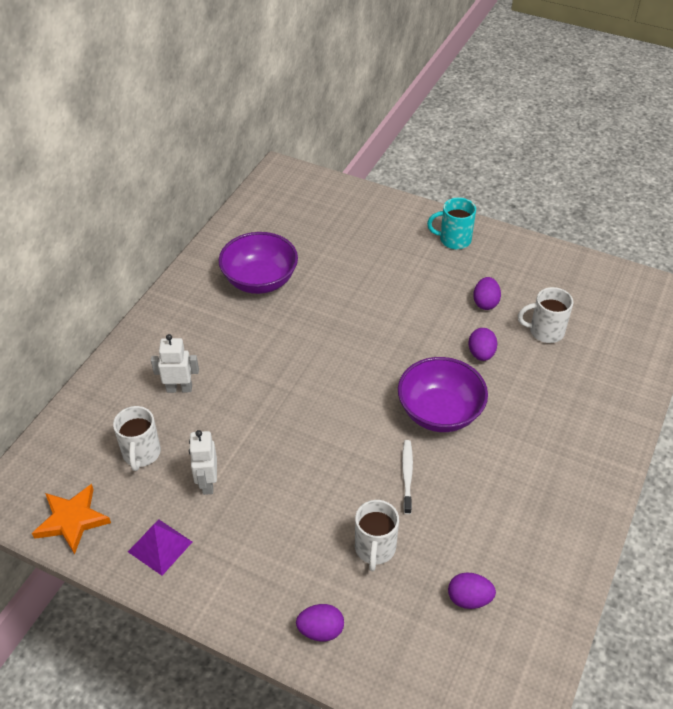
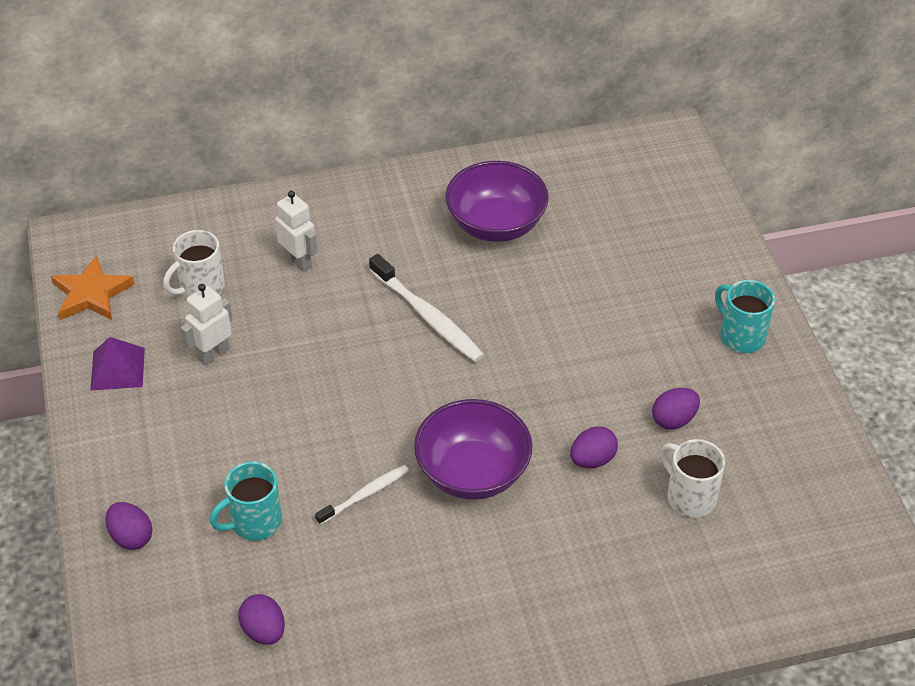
camera: 50 degrees right, 0 degrees up
white mug [355,500,399,571] -> turquoise mug [210,462,282,541]
none -> white toothbrush [369,254,484,362]

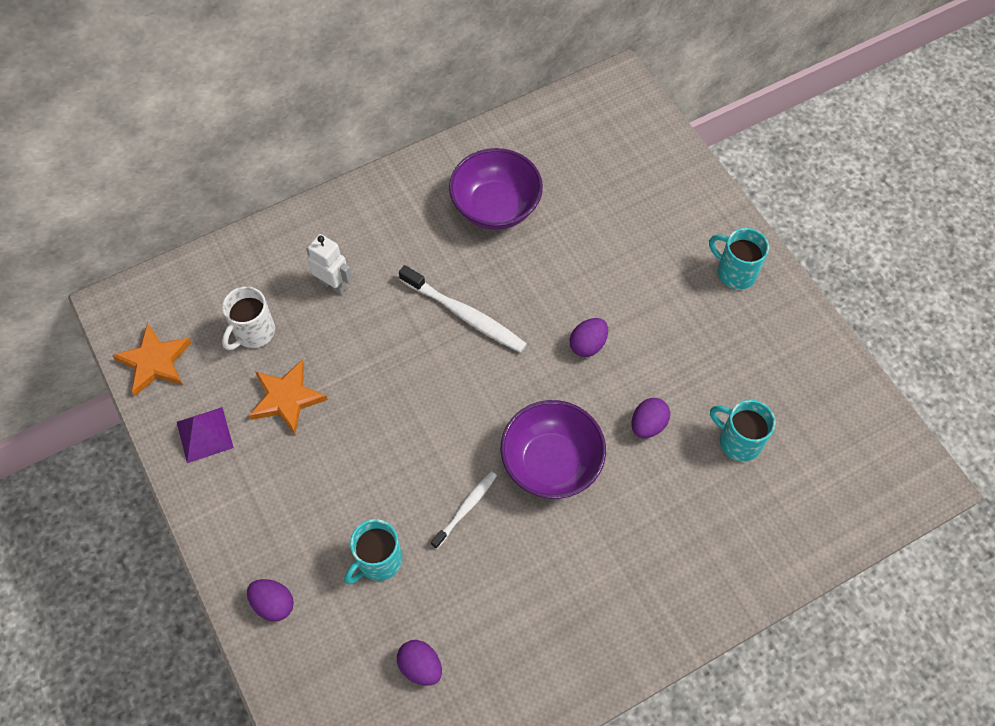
camera: 15 degrees left, 15 degrees up
white robot [181,284,233,365] -> orange star [249,360,328,435]
purple egg [652,388,700,429] -> purple egg moved to [570,318,608,357]
white mug [661,439,725,518] -> turquoise mug [710,400,776,462]

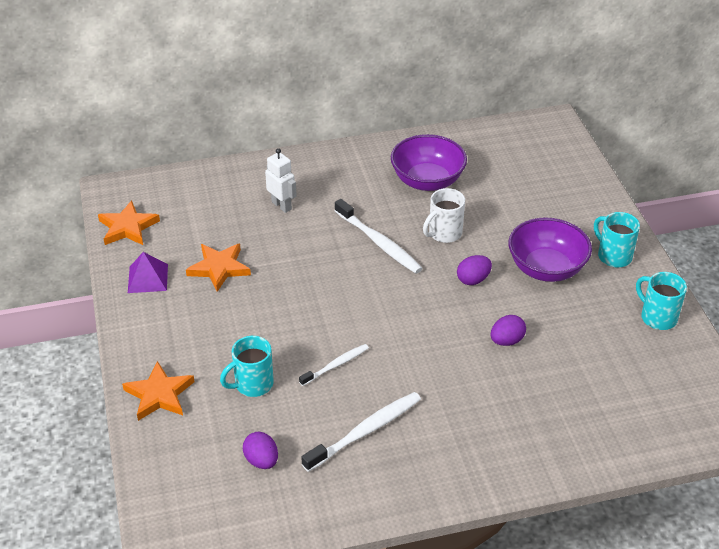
camera: 15 degrees right, 20 degrees down
white mug [222,286,275,350] -> white mug moved to [423,188,465,243]
purple egg [247,579,294,622] -> orange star [122,361,195,421]
purple bowl [501,400,606,499] -> purple bowl moved to [509,217,592,282]
turquoise mug [710,400,776,462] -> turquoise mug moved to [636,272,687,330]
none -> white toothbrush [301,392,421,472]

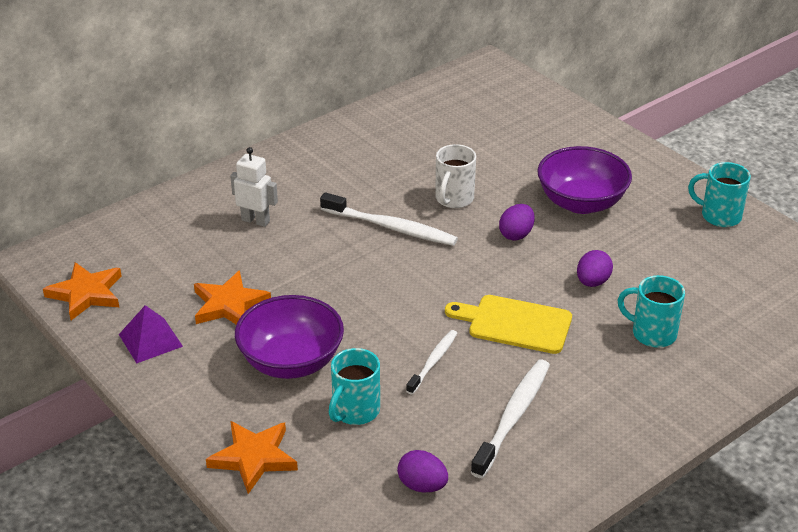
camera: 25 degrees left, 5 degrees down
purple bowl [391,134,467,191] -> purple bowl moved to [235,295,344,379]
turquoise mug [594,212,640,268] -> turquoise mug moved to [617,275,685,348]
none -> yellow cutting board [445,295,572,354]

